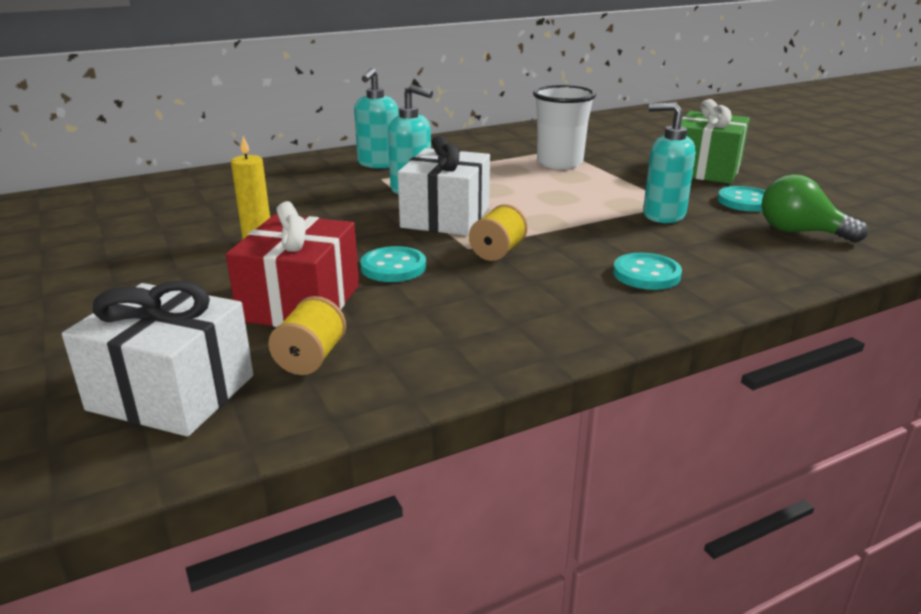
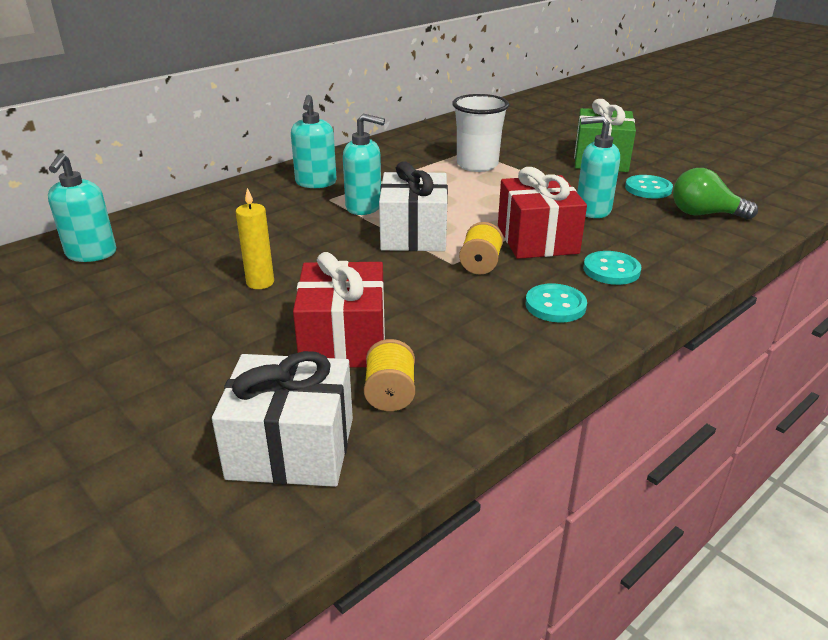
camera: 15 degrees left, 5 degrees up
turquoise button [360,246,426,282] -> turquoise button moved to [525,283,587,323]
none -> turquoise soap dispenser [48,153,116,262]
none -> red gift [498,167,587,259]

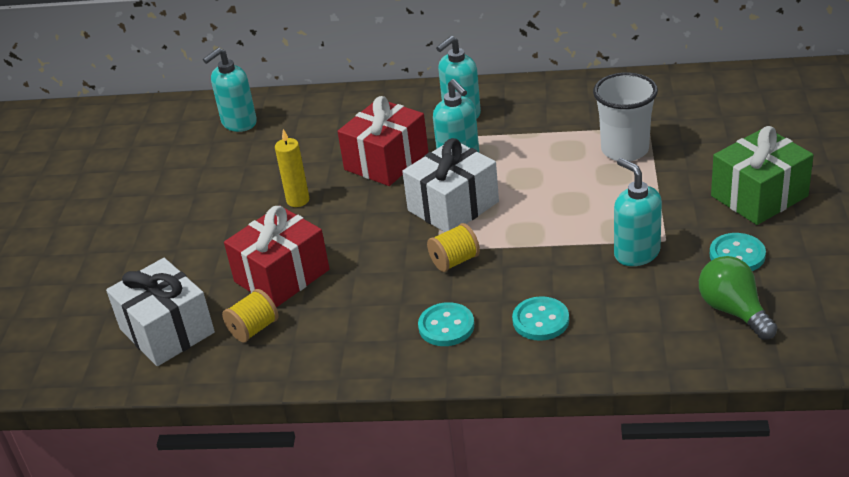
camera: 50 degrees right, 5 degrees up
red gift [498,167,587,259] -> red gift moved to [337,96,428,186]

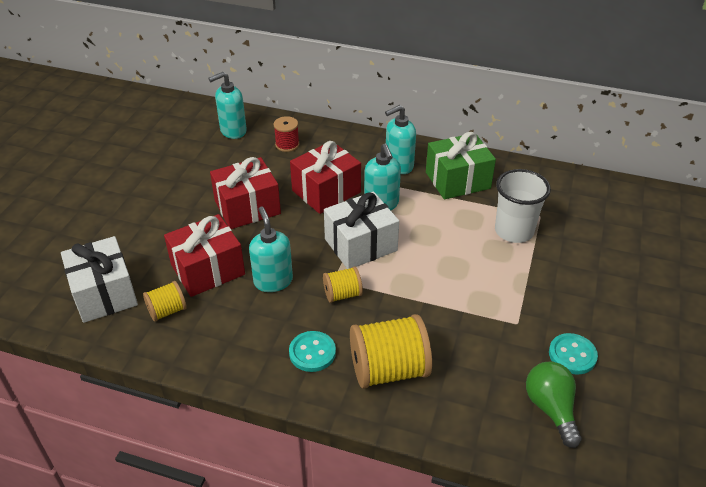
camera: 10 degrees right, 5 degrees up
yellow candle [275,129,309,207] -> red gift [210,157,281,229]
turquoise button [512,296,569,341] -> yellow spool [350,314,432,389]
turquoise soap dispenser [614,158,662,266] -> turquoise soap dispenser moved to [249,206,293,292]
green gift [711,126,814,225] -> green gift moved to [426,132,496,199]
none -> red spool [274,116,299,152]

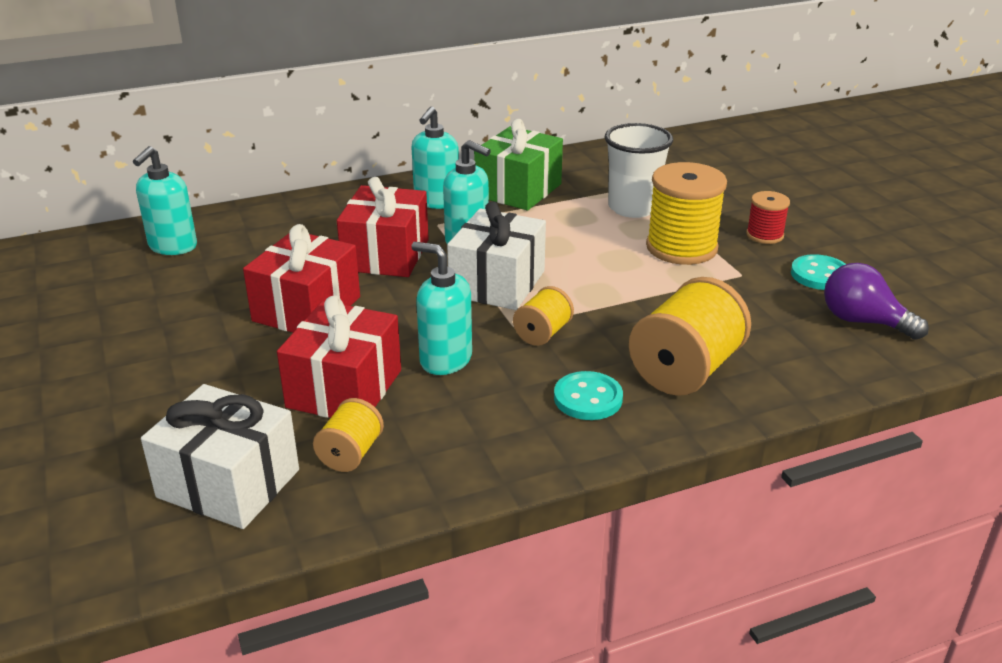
camera: 40 degrees left, 10 degrees down
red spool [274,116,299,152] -> red spool moved to [746,191,790,244]
green light bulb [526,362,582,448] -> purple light bulb [824,263,929,340]
none -> yellow spool [646,162,727,265]

